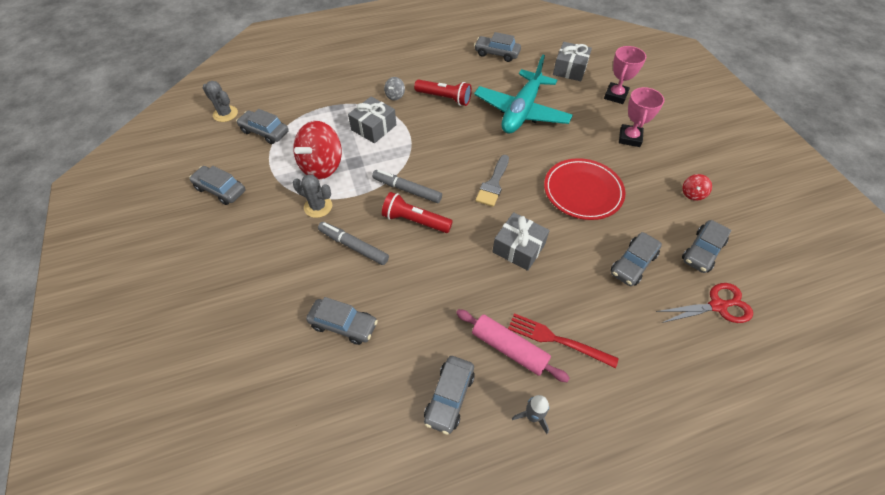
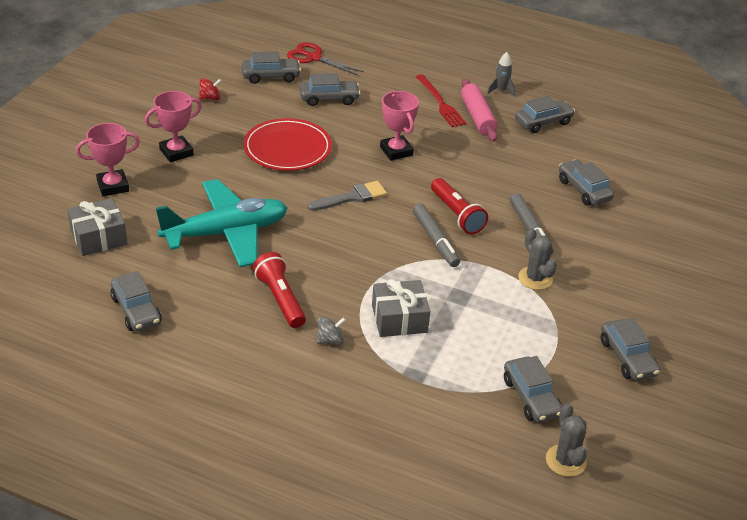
camera: 140 degrees left, 15 degrees down
red spinning top [293,121,342,179] -> none
grey gift [492,212,550,271] -> pink trophy [380,91,419,161]

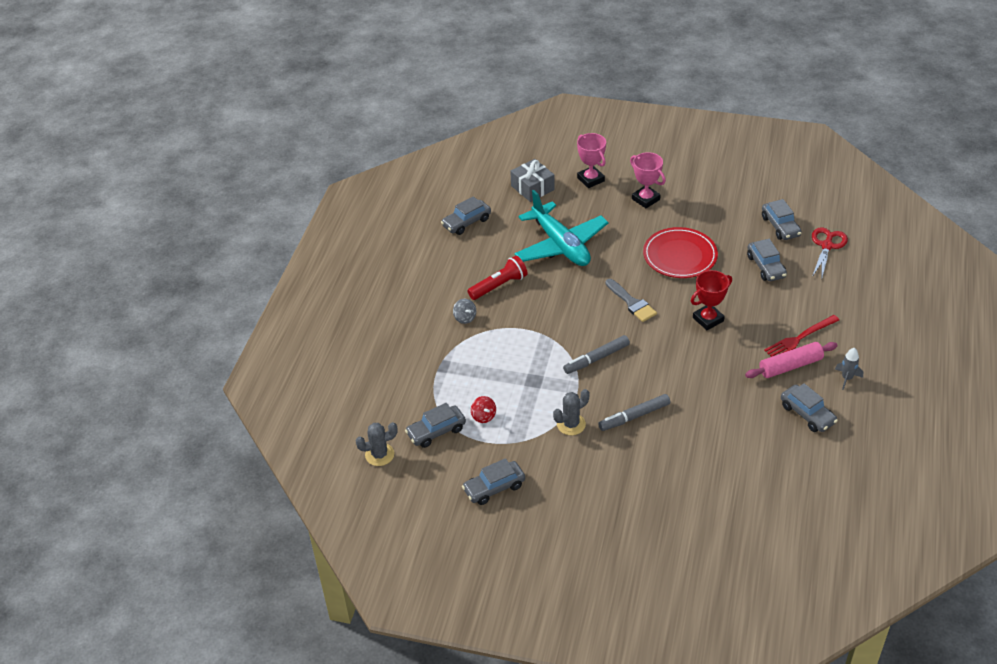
camera: 85 degrees right, 5 degrees up
red spinning top [199,78,221,100] -> red spinning top moved to [471,396,496,423]
grey gift [372,279,430,337] -> none
pink trophy [380,91,419,161] -> red trophy [691,270,732,330]
red flashlight [431,178,488,234] -> none
grey car [559,160,614,206] -> none

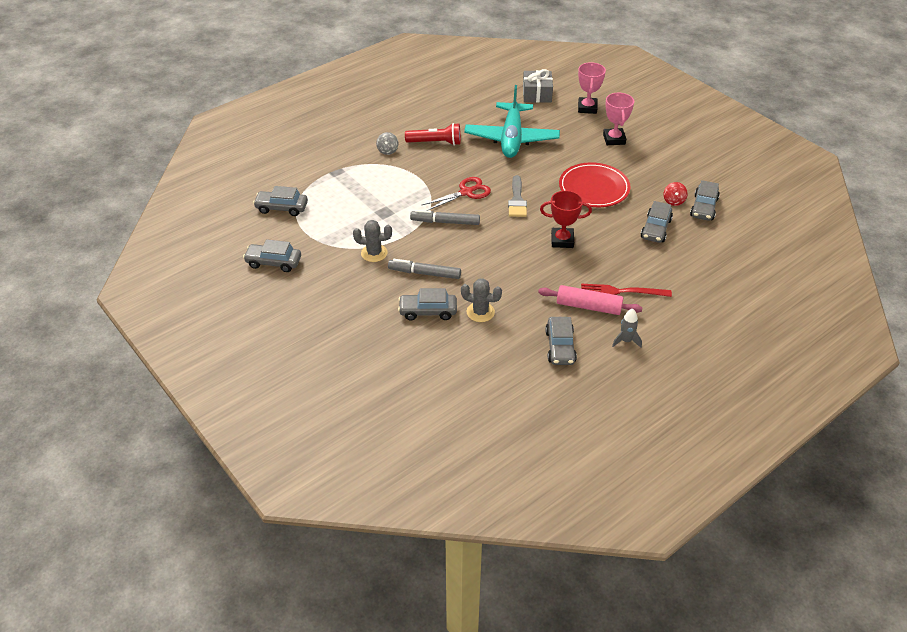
camera: 35 degrees right, 0 degrees up
grey cactus [356,422,398,466] -> grey cactus moved to [461,278,502,322]
grey car [441,196,491,235] -> grey car moved to [398,288,457,320]
red spinning top [471,396,496,423] -> red spinning top moved to [664,182,688,206]
red scissors [812,227,848,277] -> red scissors moved to [422,177,491,210]

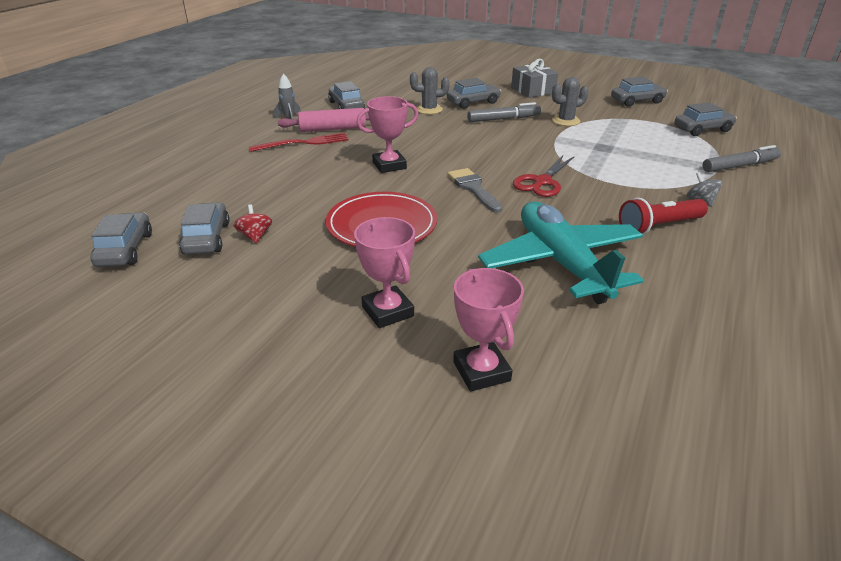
camera: 155 degrees right, 10 degrees down
grey marker [410,210,480,225] -> grey marker moved to [703,145,781,172]
grey gift [523,69,553,103] -> grey gift moved to [511,59,558,98]
red trophy [540,190,592,248] -> pink trophy [356,96,419,173]
grey car [641,201,673,243] -> grey car moved to [90,212,152,267]

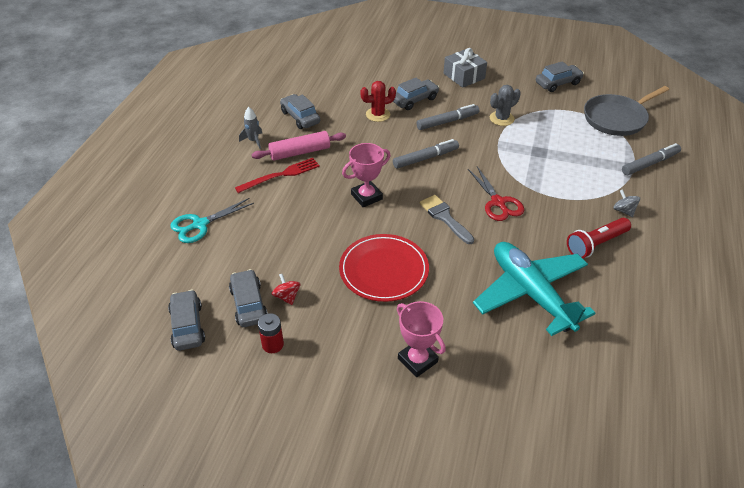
camera: 10 degrees left, 10 degrees up
grey cactus [410,67,450,114] -> red cactus [360,81,396,122]
pink trophy [453,268,524,392] -> none
red scissors [513,156,575,197] -> red scissors turned 45 degrees counterclockwise [468,166,524,221]
grey car [674,102,737,136] -> grey pan [584,86,669,136]
none -> turquoise scissors [171,198,254,243]
none -> red battery [258,313,284,353]
none -> grey marker [393,139,459,169]

